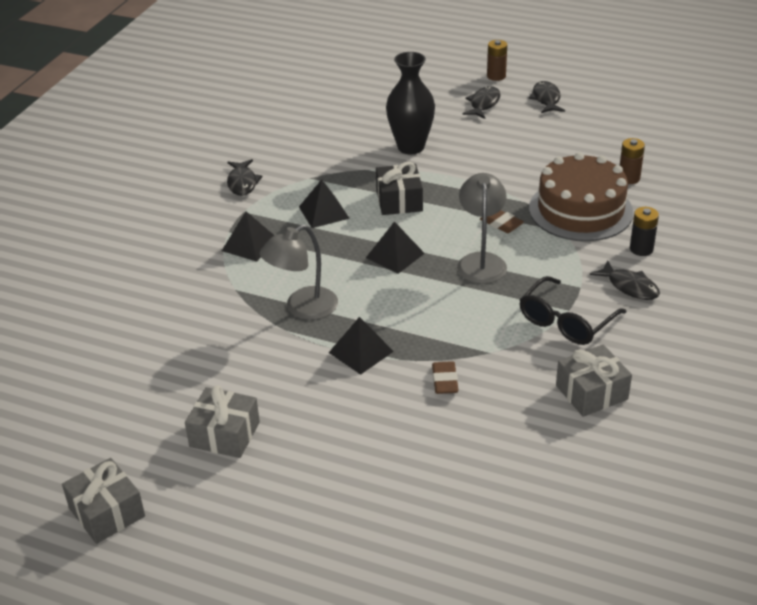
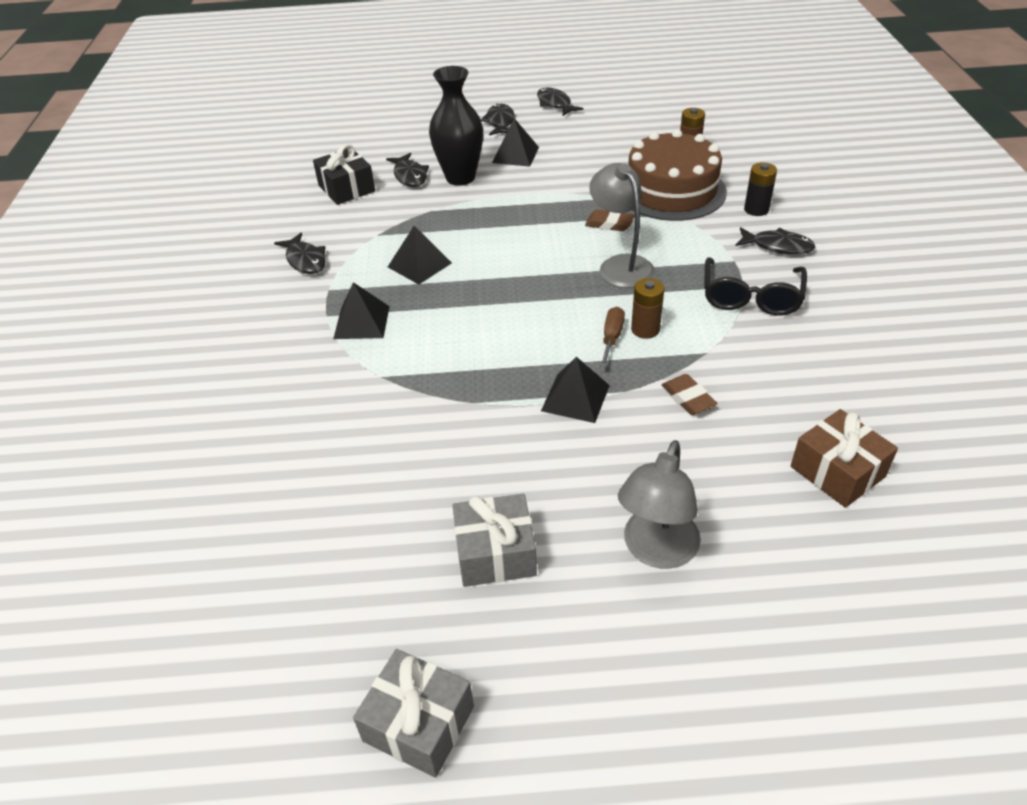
camera: 25 degrees left, 5 degrees up
grey lamp [260,224,338,320] -> grey lamp moved to [618,440,701,569]
black pyramid [366,221,425,274] -> black pyramid moved to [492,118,539,167]
black gift [376,162,423,215] -> black gift moved to [313,144,375,205]
brown battery [487,40,507,81] -> brown battery moved to [631,278,664,339]
grey gift [556,344,632,417] -> none
none -> black fish [386,153,429,187]
none -> brown screwdriver [600,307,625,367]
none -> brown gift [791,409,898,508]

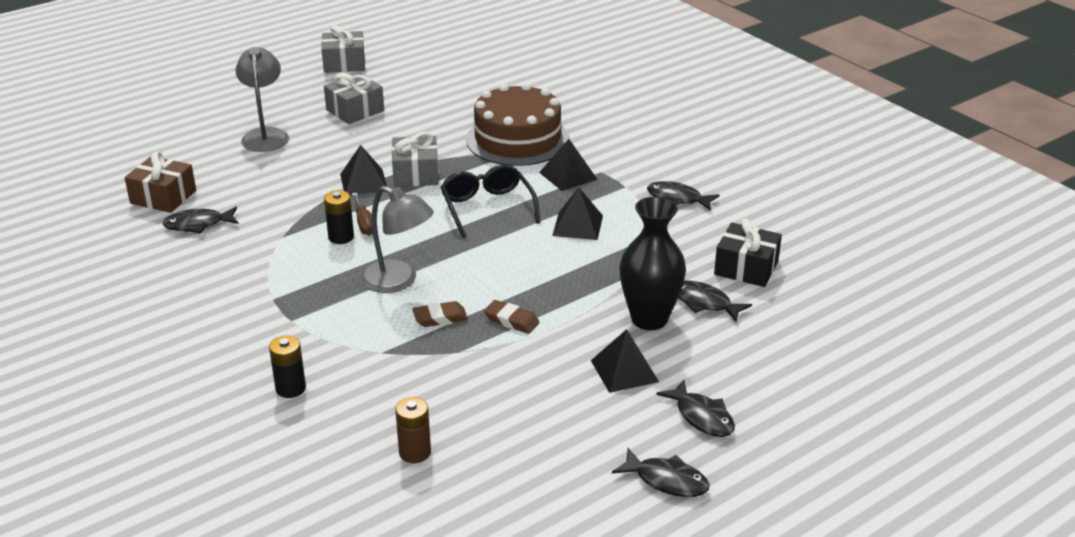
camera: 145 degrees right, 10 degrees down
brown cake [628,129,727,221] -> brown cake moved to [466,83,570,166]
brown battery [631,278,664,339] -> black battery [324,190,354,244]
brown eraser [662,374,718,415] -> brown eraser moved to [484,300,540,334]
black glasses [704,257,807,316] -> black glasses moved to [440,164,541,238]
black fish [735,227,815,254] -> black fish moved to [162,207,239,234]
none -> grey gift [392,132,439,187]

